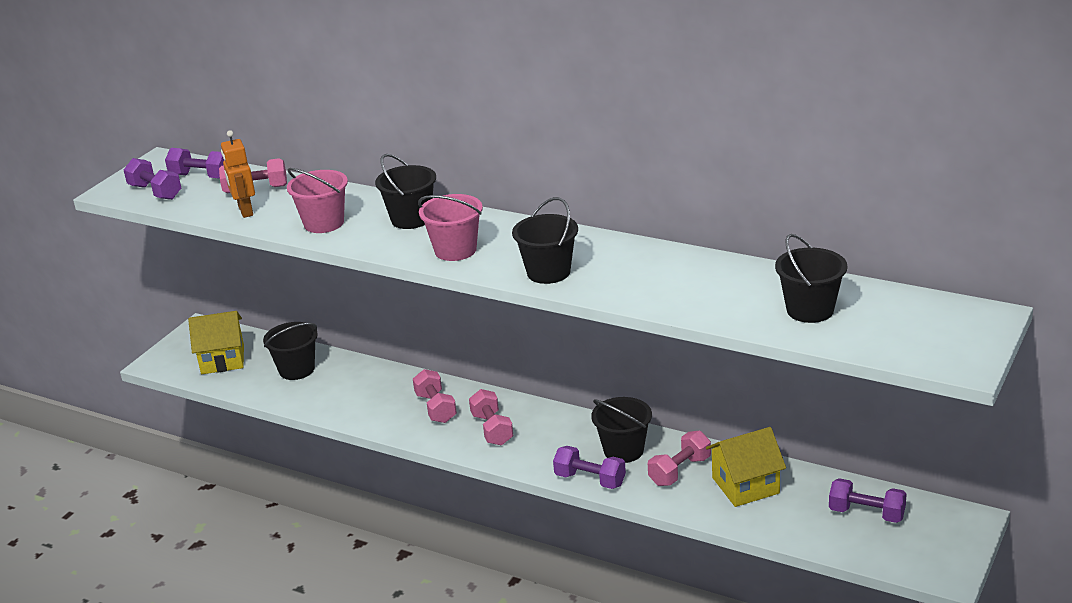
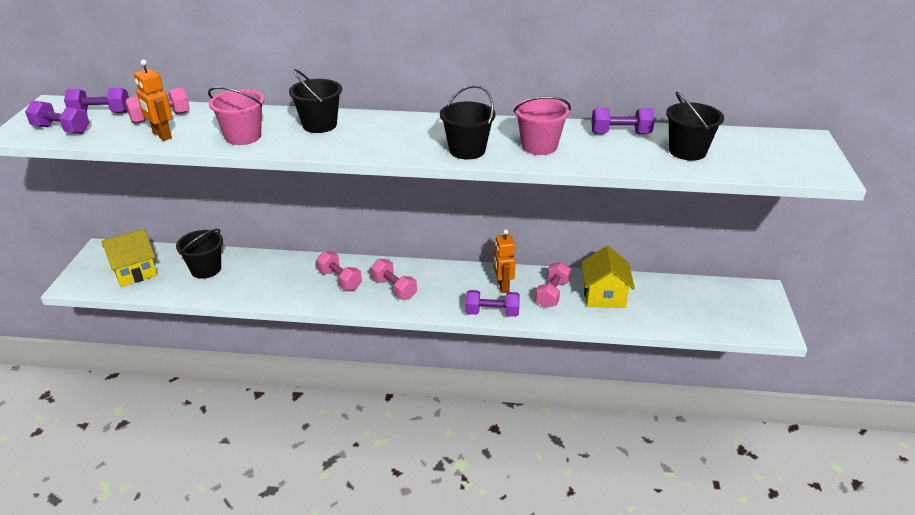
camera: 25 degrees left, 5 degrees up
pink bucket [418,194,483,261] -> pink bucket moved to [513,96,571,155]
black bucket [591,397,652,463] -> orange robot [493,229,516,293]
yellow house [706,427,786,507] -> yellow house turned 45 degrees counterclockwise [581,246,635,308]
purple dumbbell [829,478,907,523] -> purple dumbbell moved to [592,108,655,134]

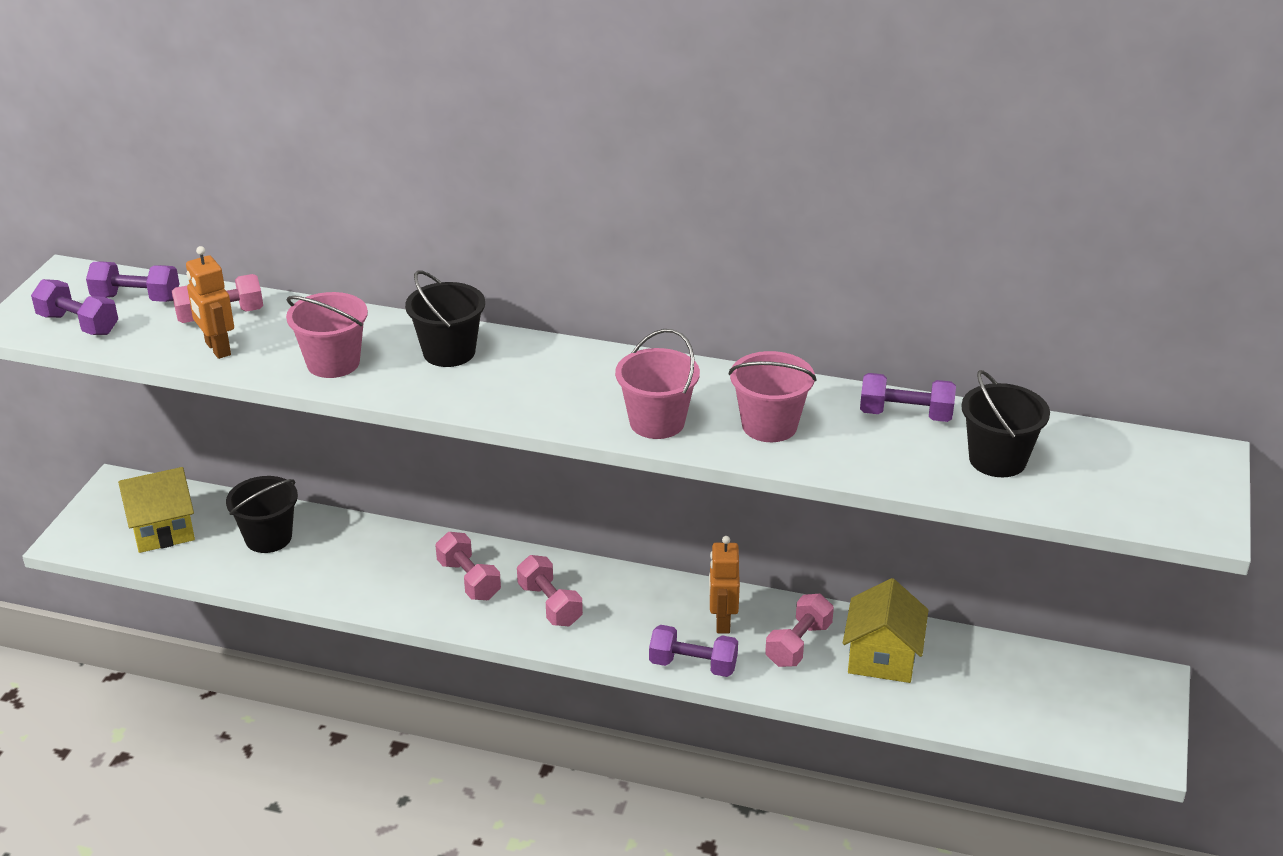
camera: 10 degrees right, 0 degrees up
black bucket [440,85,496,159] -> pink bucket [615,329,700,439]

